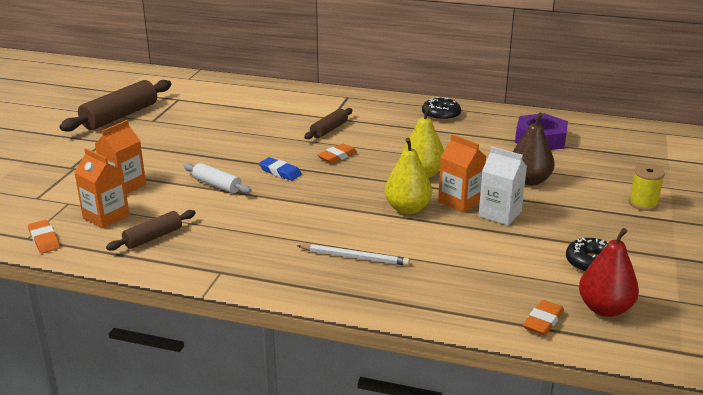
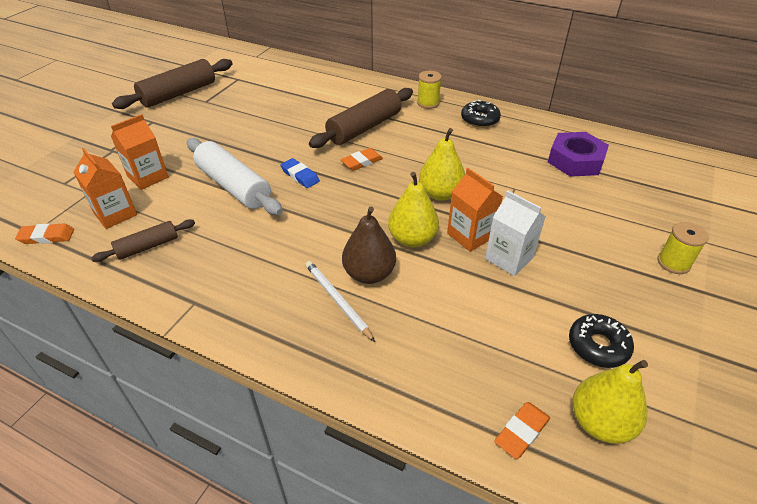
camera: 10 degrees right, 15 degrees up
orange eraser [28,220,60,254] -> orange eraser turned 75 degrees counterclockwise [15,224,74,244]
white rolling pin [184,163,251,193] -> white rolling pin [187,138,283,215], size x1.80
white pencil [297,244,410,266] -> white pencil turned 150 degrees counterclockwise [305,261,375,342]
brown rolling pin [304,108,352,139] -> brown rolling pin [309,88,413,148], size x1.80
brown pear [513,112,555,186] -> brown pear moved to [342,207,396,284]
red pear [579,228,639,317] -> yellow pear [572,360,648,444]
none -> yellow spool [417,71,442,109]

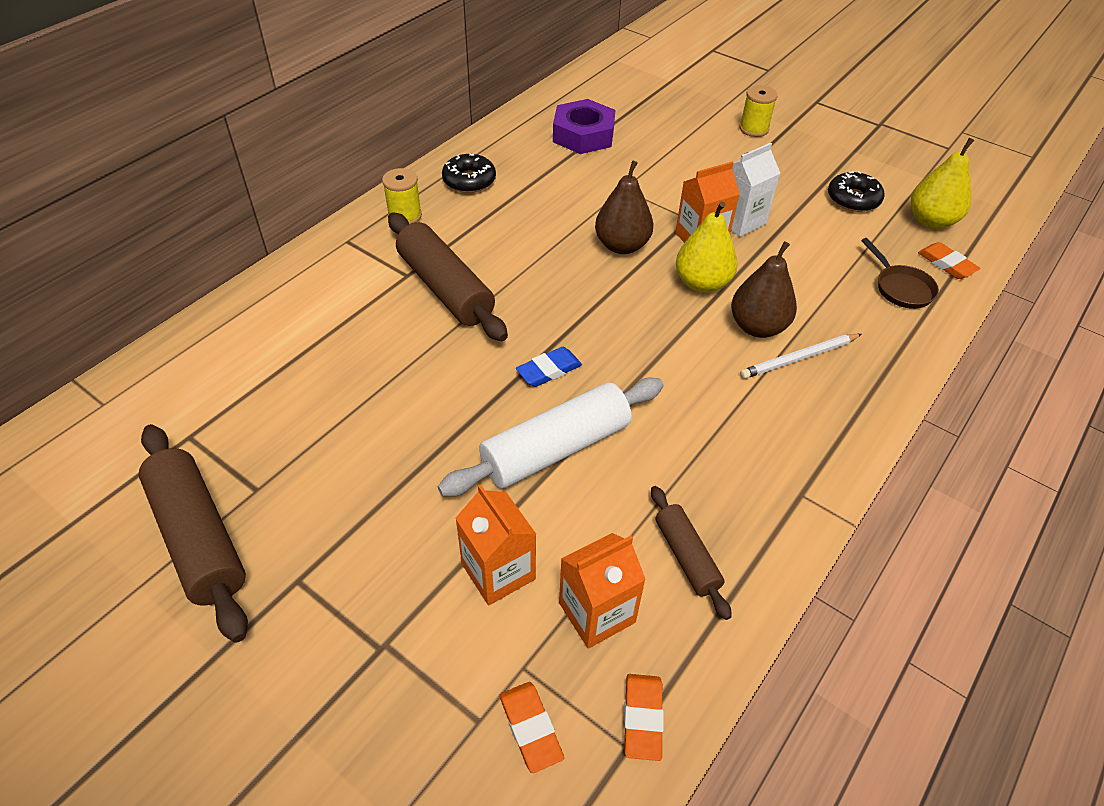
camera: 80 degrees left, 5 degrees up
orange eraser [340,148,383,171] -> orange eraser moved to [499,682,564,773]
yellow pear [419,128,465,201] -> brown pear [595,161,653,254]
none -> brown pan [861,238,939,309]

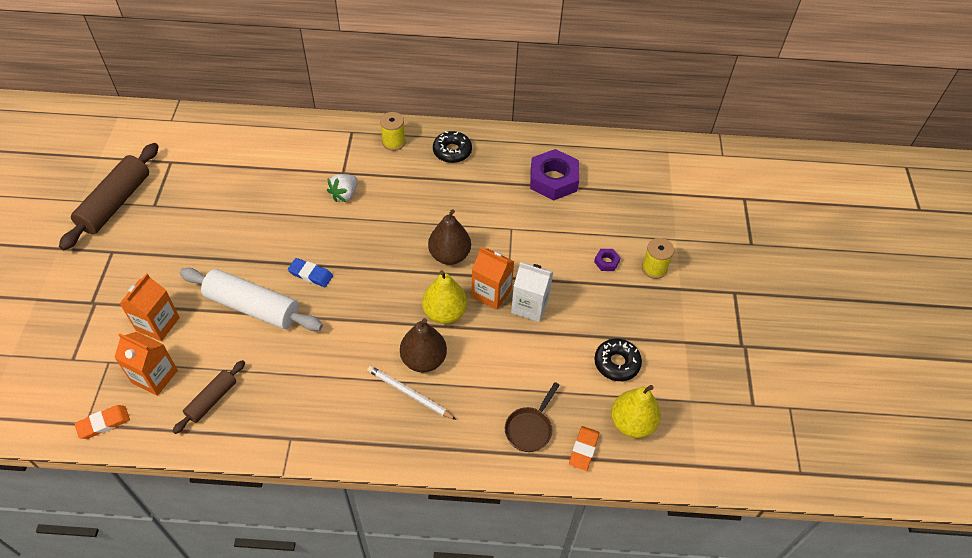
camera: 55 degrees right, 5 degrees up
brown rolling pin [388,212,508,341] -> white strawberry [327,174,358,202]
orange eraser [499,682,564,773] -> none
none -> purple nut [594,249,620,271]

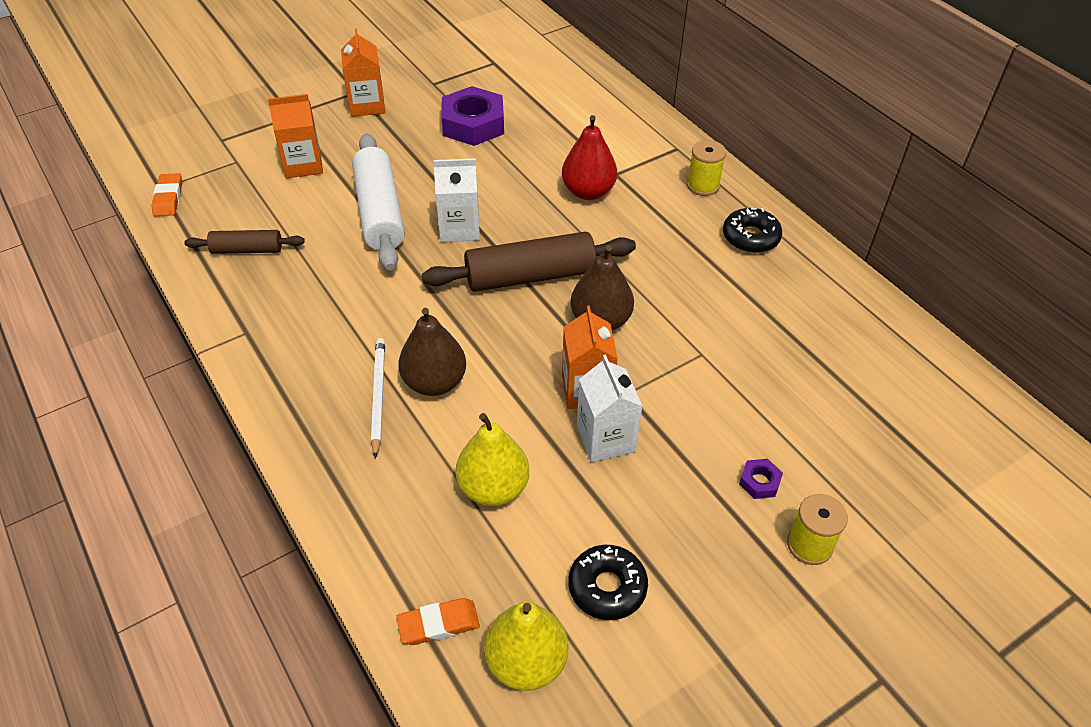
camera: 55 degrees right, 5 degrees down
brown rolling pin [59,143,159,250] -> brown rolling pin moved to [422,232,636,292]
orange eraser [75,405,130,439] -> orange eraser turned 60 degrees clockwise [152,173,182,216]
orange carton [114,332,178,396] -> orange carton moved to [341,29,386,117]
blue eraser [288,258,333,287] -> white carton [433,158,480,242]
white strawberry [327,174,358,202] -> red pear [562,115,617,200]
yellow pear [422,270,467,324] -> yellow pear moved to [456,413,529,506]
brown pan [505,382,560,452] -> none
purple nut [530,149,579,200] -> purple nut moved to [441,86,504,146]

